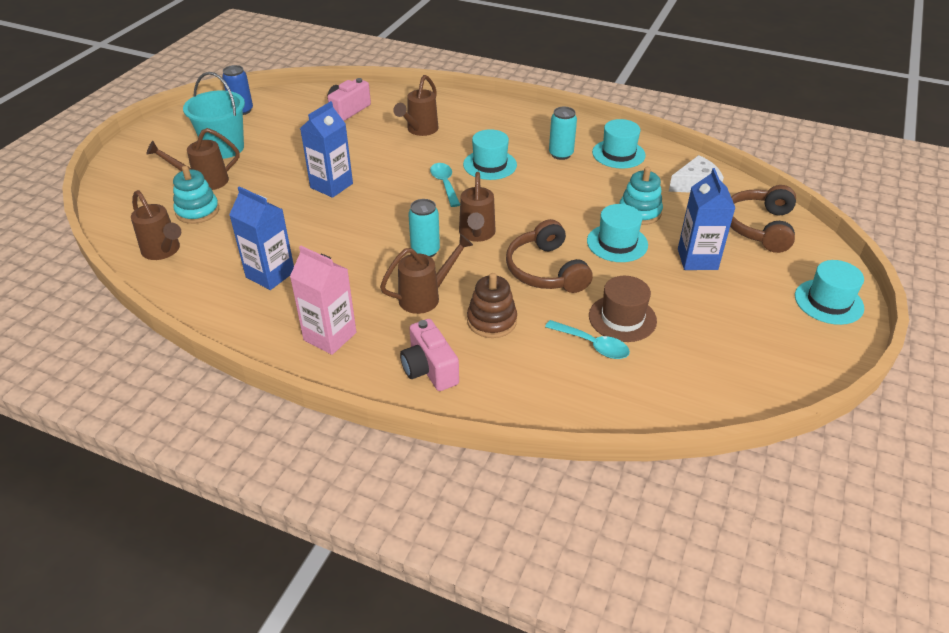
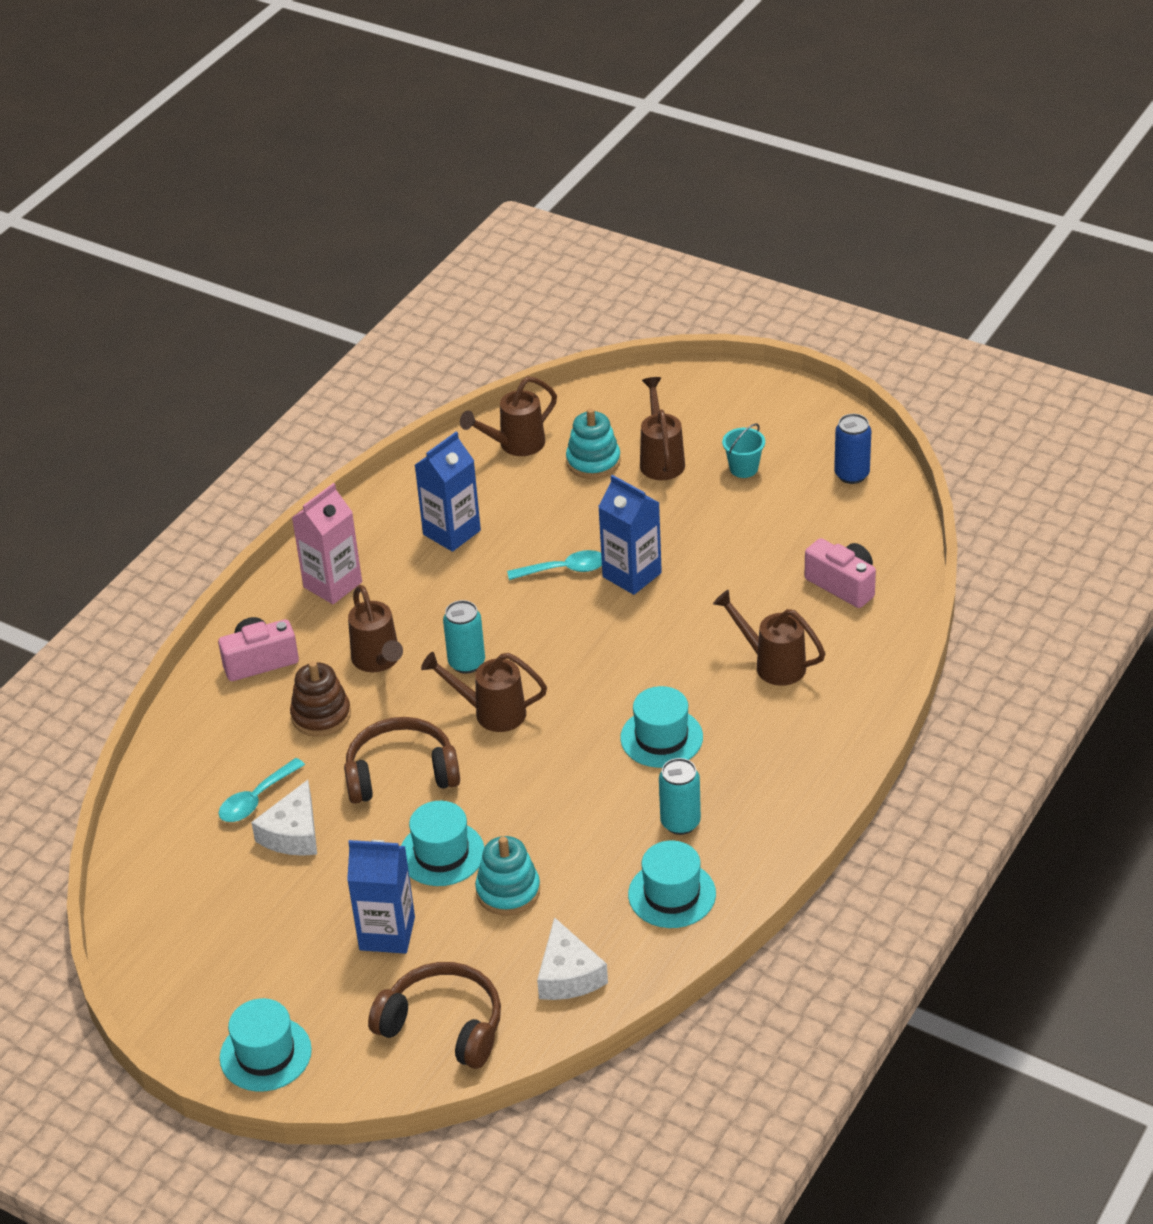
camera: 100 degrees right, 0 degrees up
turquoise bucket [183,72,245,159] -> turquoise bucket [722,423,765,478], size x0.52
turquoise spoon [430,163,460,207] -> turquoise spoon moved to [507,550,602,580]
brown hat [589,276,657,342] -> white cheese [251,780,317,856]

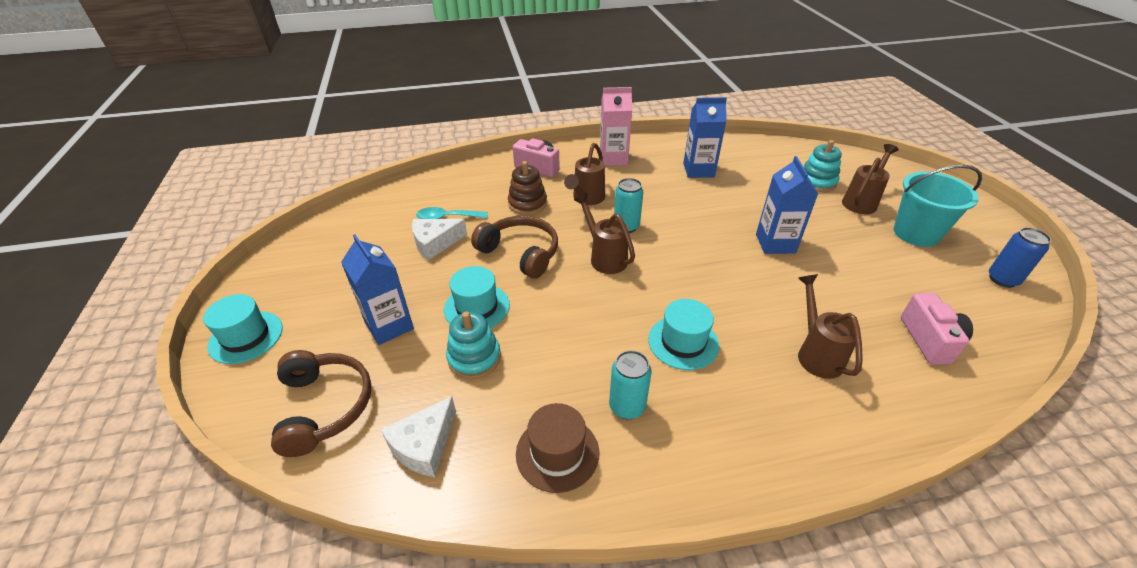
camera: 45 degrees right, 0 degrees up
brown watering can [460,376,557,456] -> none
turquoise spoon [507,550,602,580] -> none
turquoise hat [628,840,716,928] -> brown hat [516,403,599,493]
turquoise bucket [722,423,765,478] -> turquoise bucket [894,165,982,247], size x1.91

